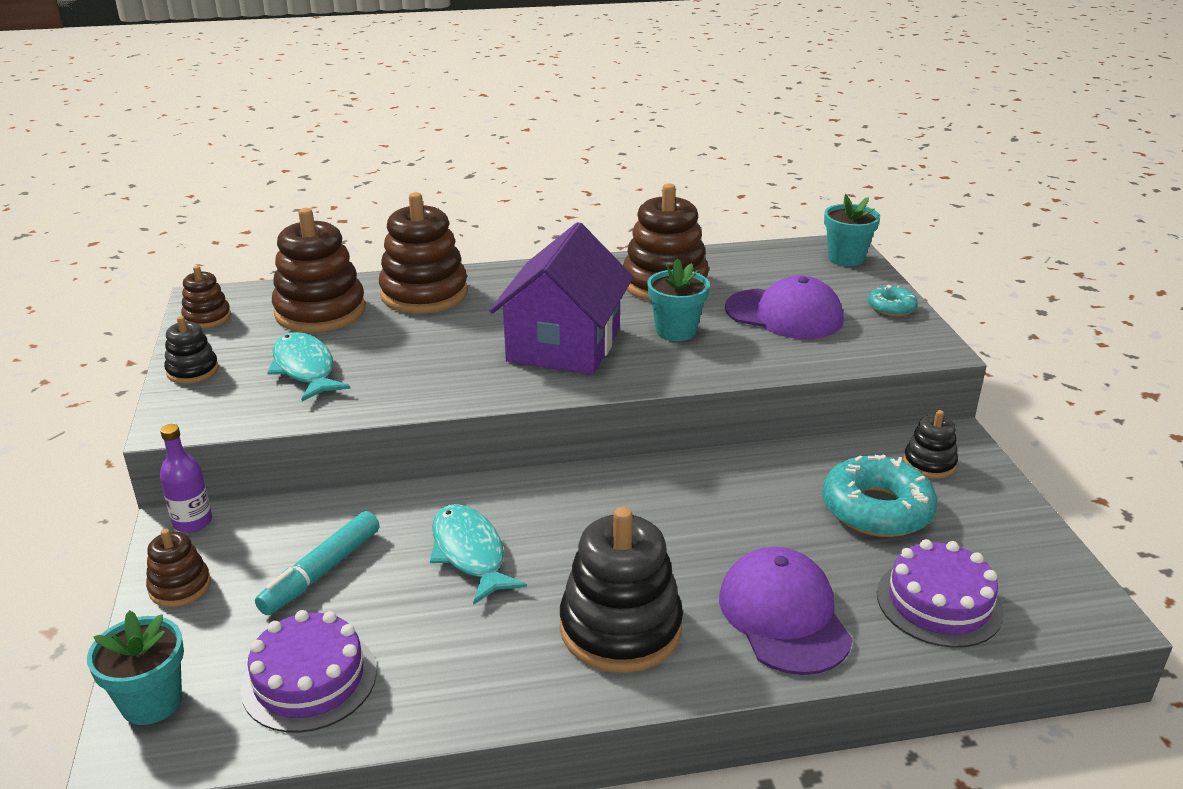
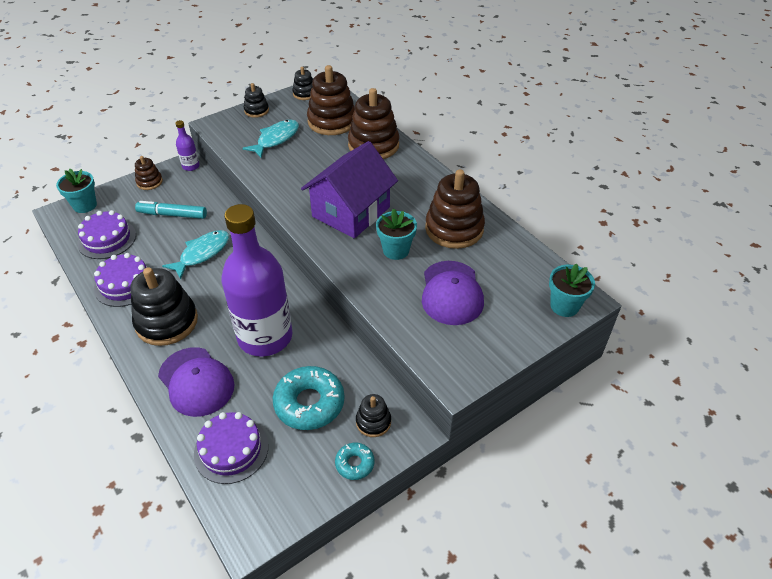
camera: 65 degrees right, 15 degrees up
brown stacking toy [181,266,231,328] -> black stacking toy [292,67,313,100]
purple house [489,222,633,375] -> purple house turned 45 degrees counterclockwise [301,141,398,238]
purple cap [719,547,853,675] -> purple cap turned 90 degrees clockwise [158,347,235,417]
turquoise donut [868,285,918,317] -> turquoise donut moved to [335,443,374,480]
none -> purple cake [94,253,149,307]
none -> purple bottle [221,204,292,357]

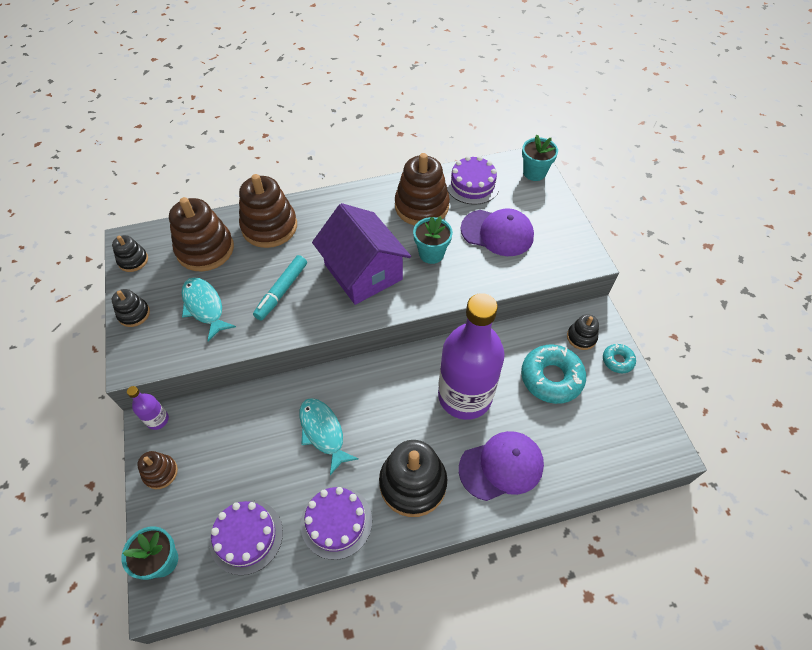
camera: 70 degrees left, 10 degrees up
turquoise marker [135,201,207,219] -> turquoise marker moved to [253,255,307,321]
purple cake [194,412,268,484] -> purple cake moved to [446,156,500,205]

